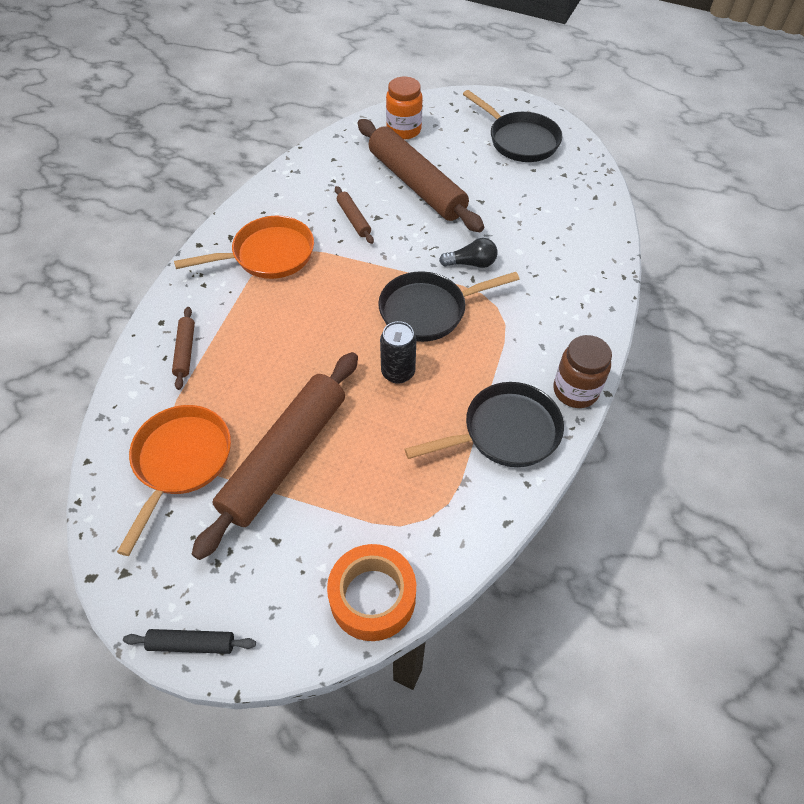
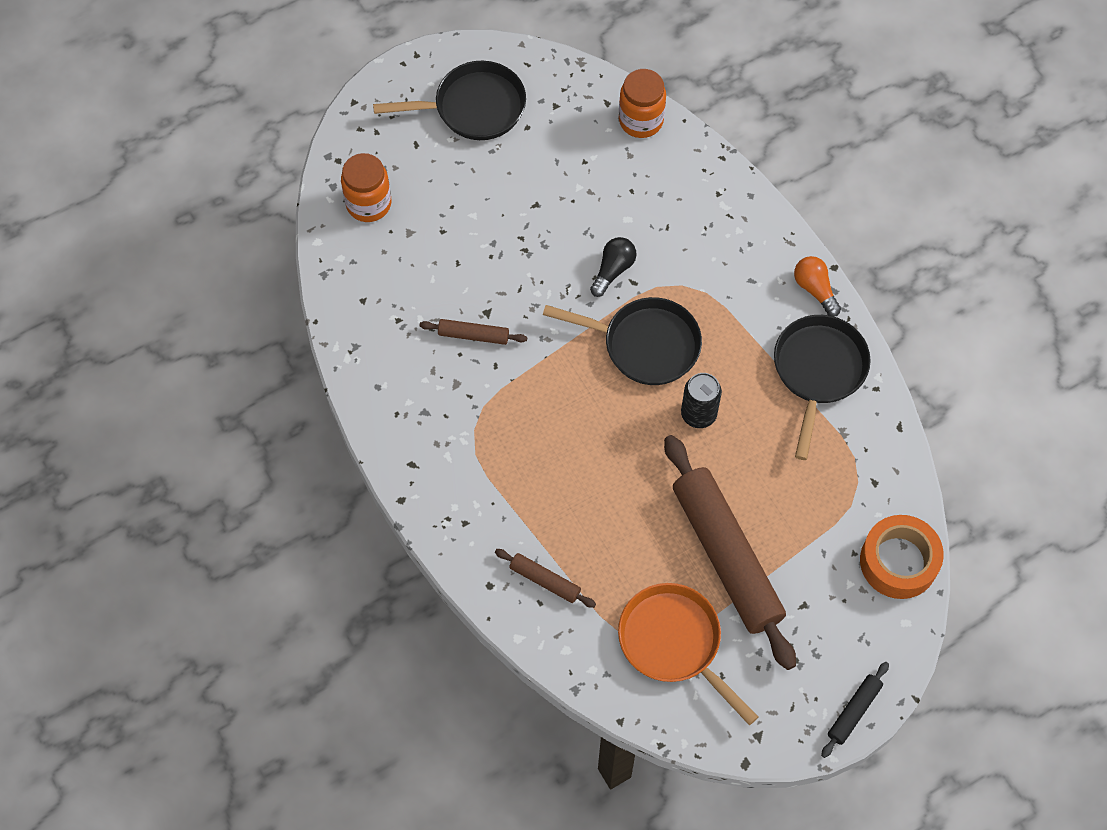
camera: 55 degrees left, 10 degrees up
orange pan [174,216,314,279] -> none
brown rolling pin [358,119,484,232] -> none
black pan [378,271,519,342] -> black pan turned 90 degrees counterclockwise [543,297,702,385]
brown jar [553,335,612,408] -> orange light bulb [794,256,841,317]
none -> orange jar [619,69,666,138]

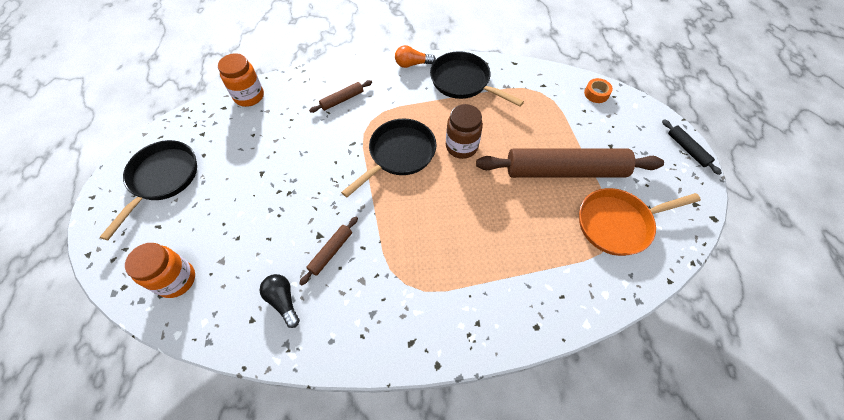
camera: 65 degrees left, 5 degrees down
brown rolling pin [495,549,596,608] -> brown rolling pin moved to [309,80,372,113]
black light bulb [590,237,636,297] -> black light bulb moved to [260,274,300,328]
black can [681,373,722,428] -> brown jar [446,104,483,159]
orange tape [860,515,944,599] -> orange tape [584,78,613,103], size x0.51

